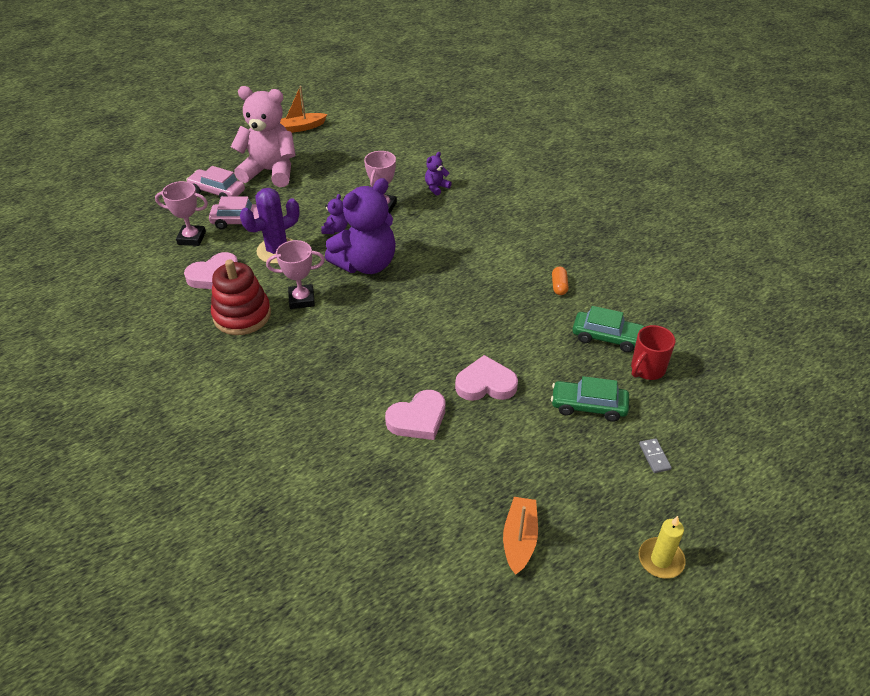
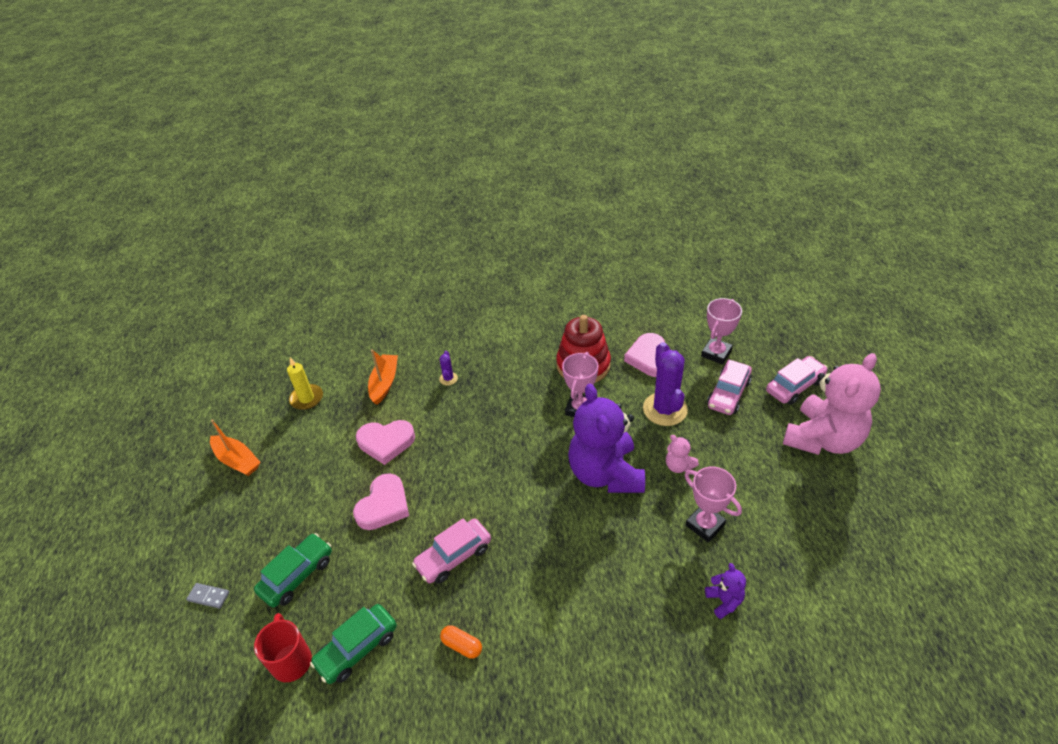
camera: 120 degrees right, 0 degrees up
orange boat [280,86,327,133] -> orange boat moved to [368,349,398,405]
purple teddy bear [321,194,348,234] -> pink teddy bear [666,435,699,473]
pink heart [385,390,445,440] -> pink heart turned 90 degrees counterclockwise [356,420,415,465]
yellow candle [638,516,686,579] -> yellow candle moved to [287,357,323,410]
none -> pink car [412,519,491,584]
none -> purple cactus [439,351,458,386]

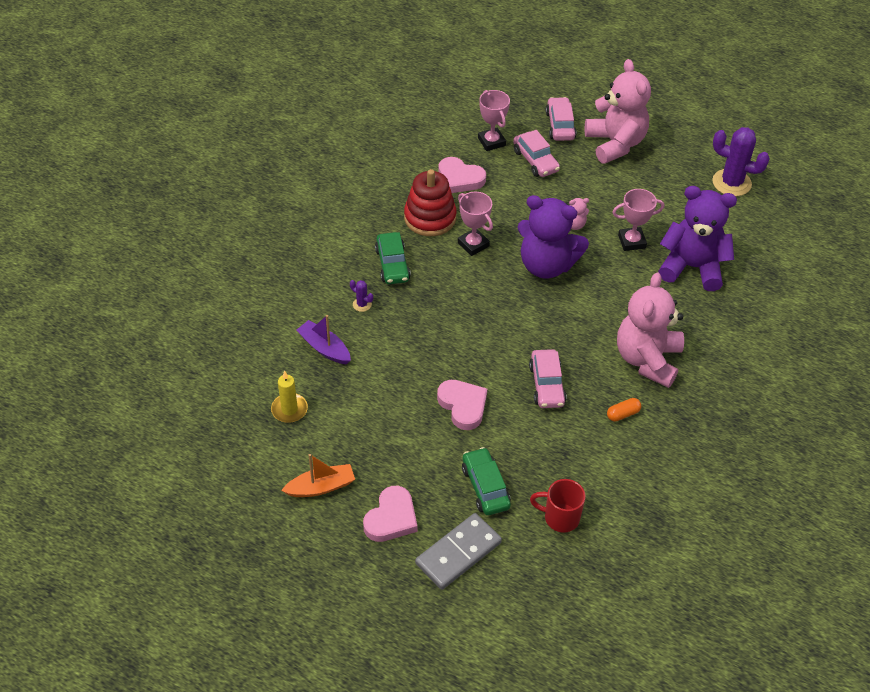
camera: 60 degrees left, 5 degrees up
grey domino [186,583,230,609] -> grey domino [415,513,502,590], size x2.30
green car [310,604,397,684] -> green car moved to [375,232,411,284]
pink heart [356,420,415,465] -> pink heart moved to [363,486,418,542]
orange boat [368,349,398,405] -> purple boat [297,315,351,364]
purple cactus [643,342,688,426] -> purple cactus moved to [712,127,770,196]
purple teddy bear [705,563,746,619] -> purple teddy bear [658,186,737,291], size x2.42
none -> pink teddy bear [617,272,684,388]

